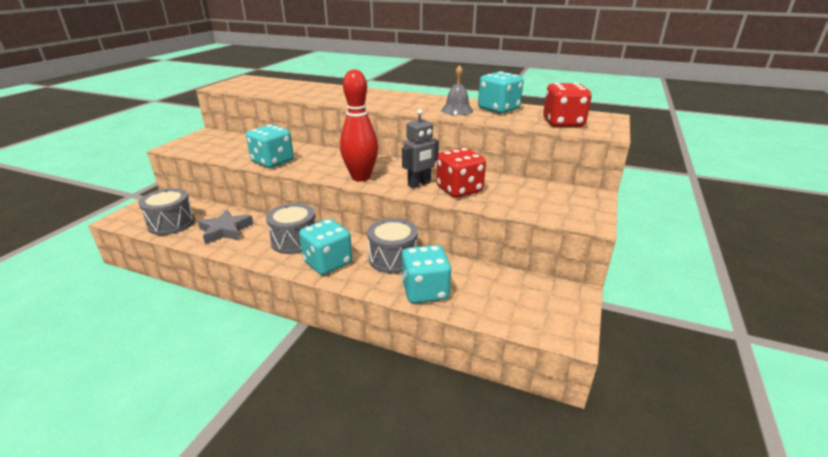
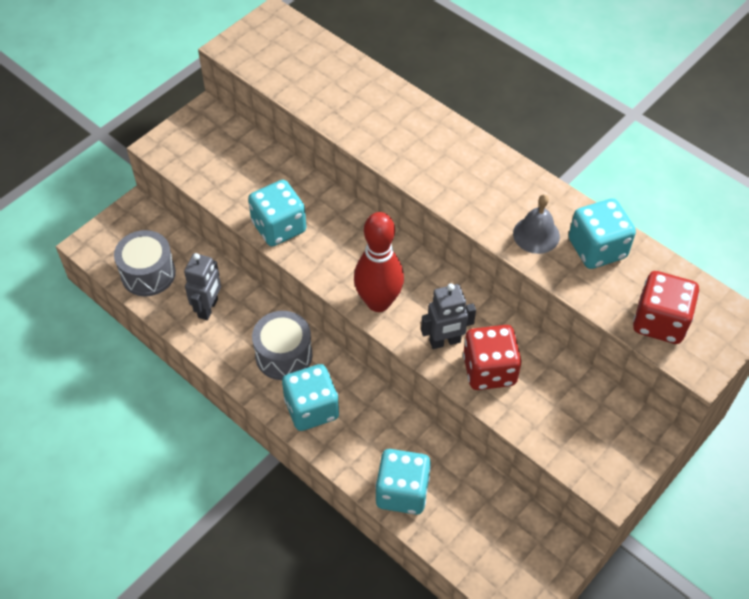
camera: 20 degrees right, 25 degrees up
grey star [198,209,253,244] -> grey robot [184,253,221,320]
grey drum [367,218,418,274] -> none

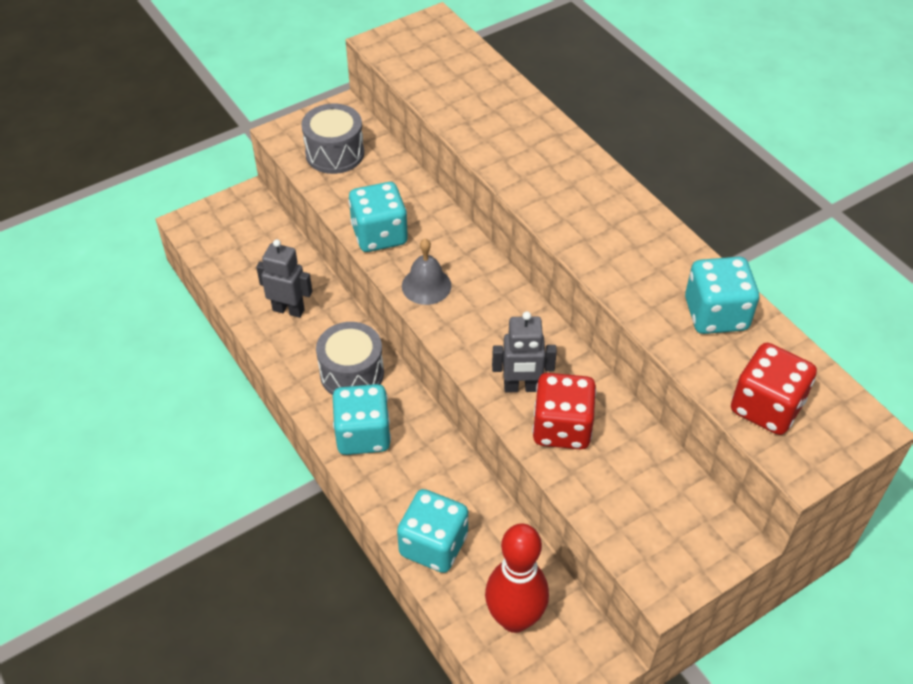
camera: 15 degrees right, 5 degrees down
grey drum [114,230,176,296] -> grey drum moved to [301,104,364,174]
grey robot [184,253,221,320] -> grey robot turned 105 degrees counterclockwise [256,239,312,318]
red bowling pin [354,212,404,312] -> red bowling pin moved to [485,523,549,633]
grey bell [513,194,560,254] -> grey bell moved to [402,239,451,305]

